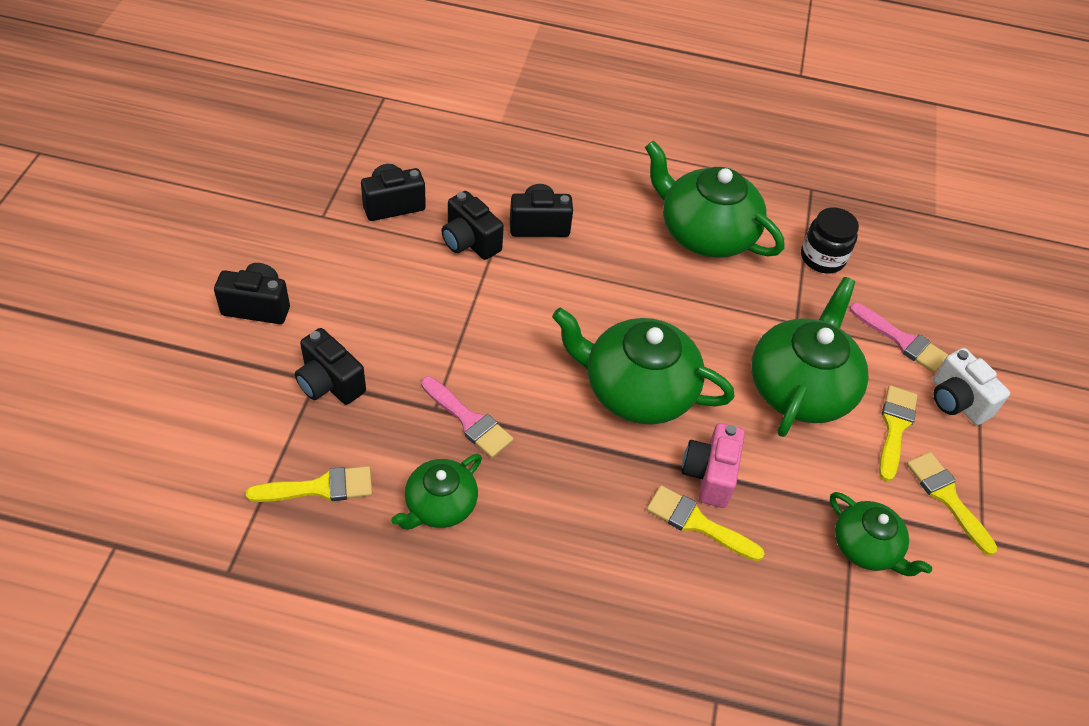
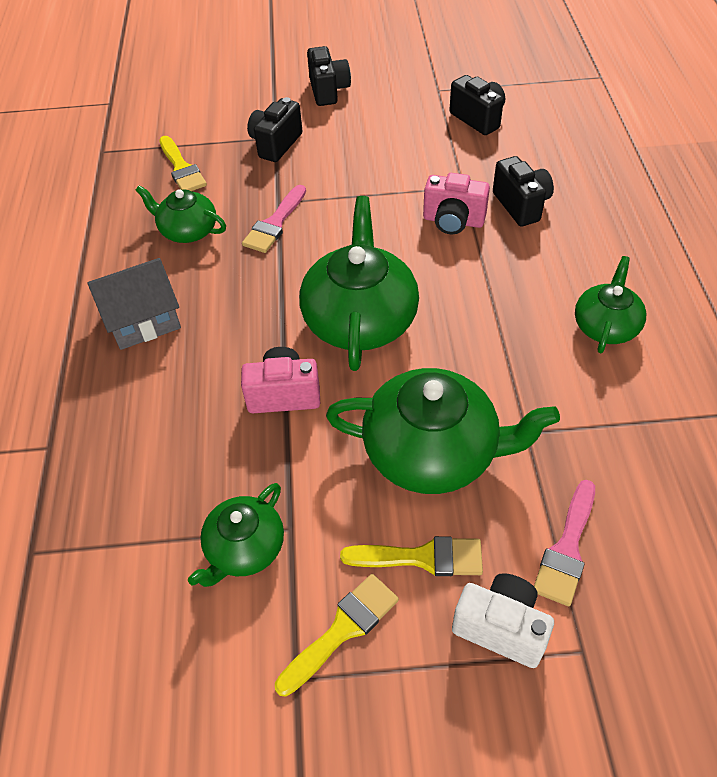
camera: 80 degrees right, 0 degrees up
black camera [441,191,504,260] -> none
green teapot [645,140,784,258] -> green teapot [575,256,646,353], size x0.57
yellow brush [647,485,765,561] -> none
black jar [801,207,859,274] -> none
white camera [933,348,1010,425] -> white camera turned 75 degrees clockwise [452,573,554,668]
none -> grey house [87,258,181,350]
none -> pink camera [423,173,490,234]

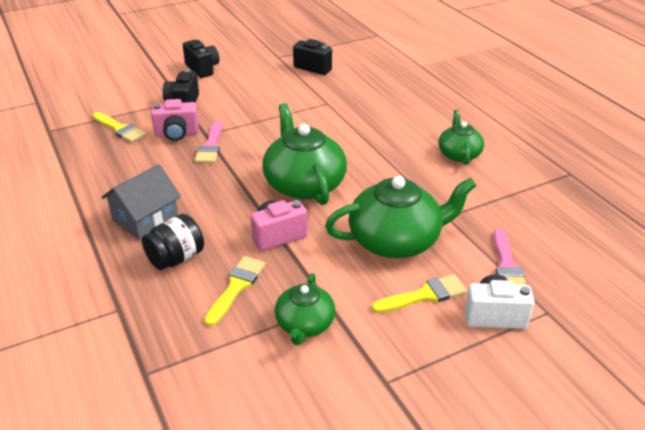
camera: 25 degrees left, 15 degrees down
green teapot [135,185,226,243] -> none
yellow brush [275,574,399,697] -> yellow brush moved to [204,256,266,326]
pink camera [423,173,490,234] -> pink camera moved to [151,99,199,141]
black camera [493,156,554,227] -> none
none -> black jar [142,214,204,270]

